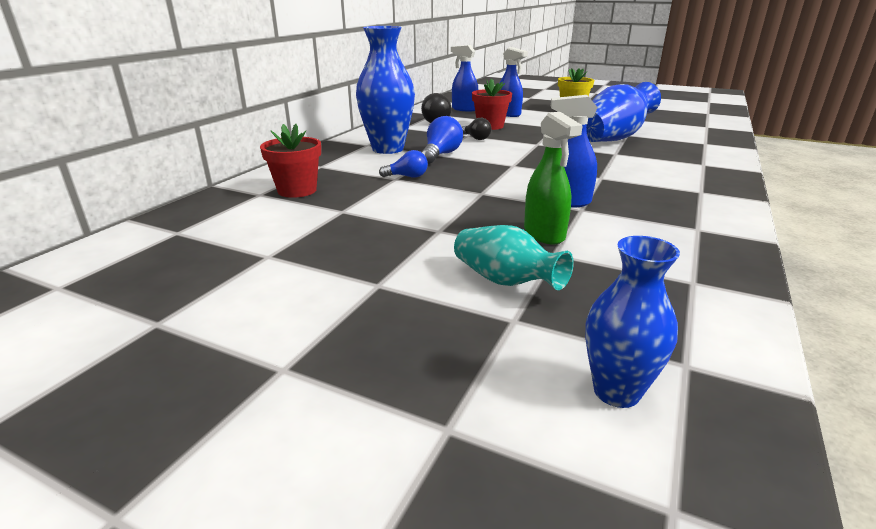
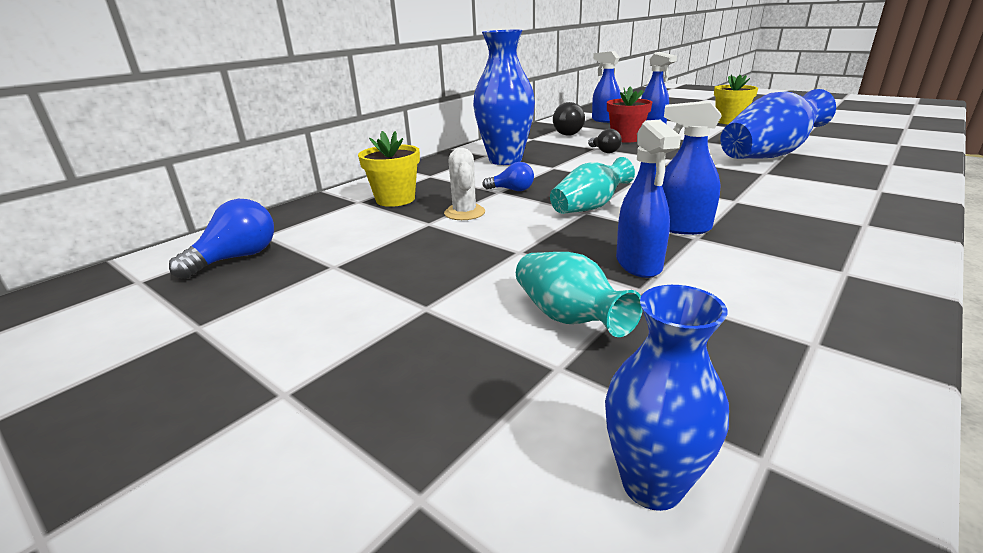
camera: 15 degrees right, 0 degrees up
red flower pot [260,124,321,198] -> yellow flower pot [358,131,420,207]
blue light bulb [422,116,463,164] -> blue light bulb moved to [169,199,274,279]
green spray bottle [524,112,583,245] -> blue spray bottle [616,120,681,278]
none -> white cactus [444,148,485,220]
none -> turquoise vase [550,157,635,214]

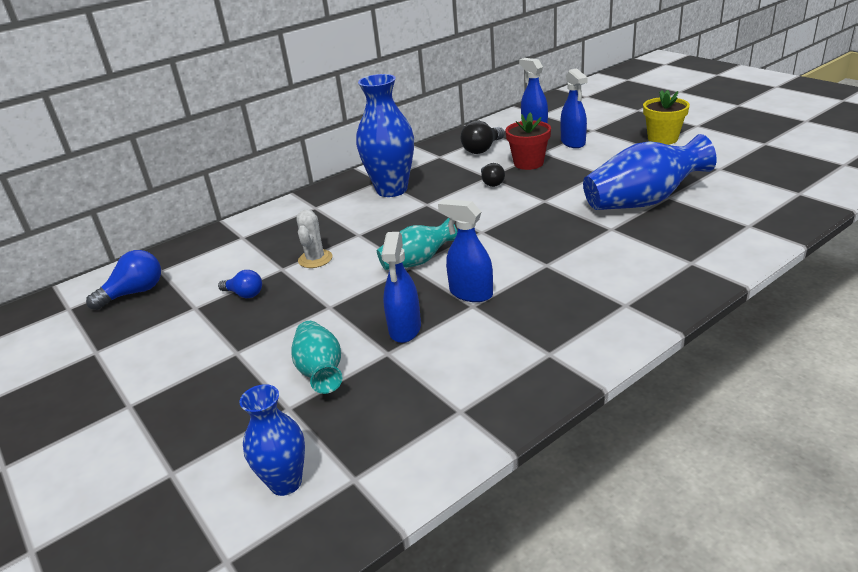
camera: 15 degrees right, 5 degrees up
yellow flower pot [358,131,420,207] -> none
blue light bulb [482,162,534,191] -> blue light bulb moved to [218,270,262,298]

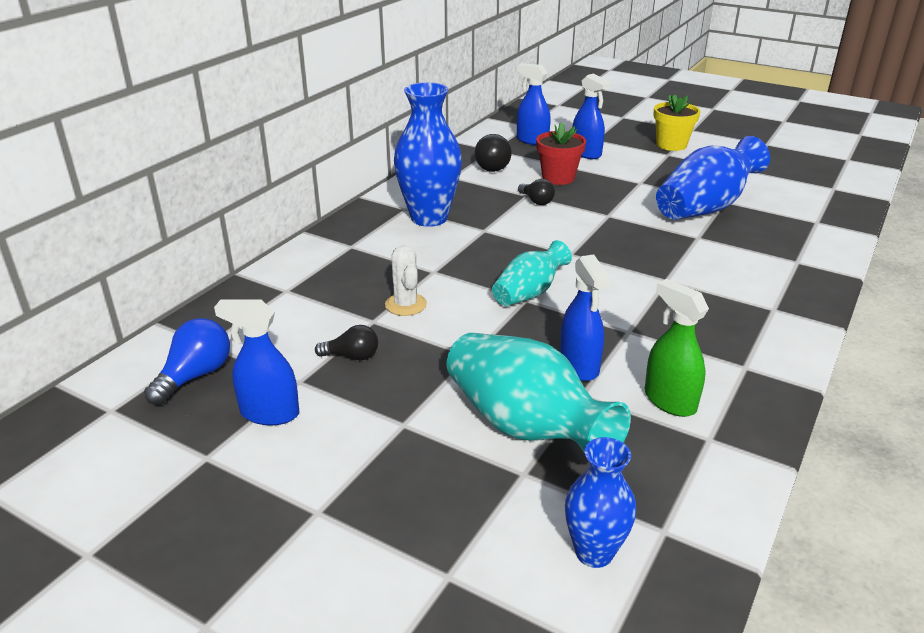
camera: 25 degrees left, 0 degrees up
blue light bulb [218,270,262,298] -> black light bulb [315,325,378,360]
turquoise vase [291,321,343,394] -> turquoise vase [446,333,631,453], size x1.70
blue spray bottle [438,199,493,302] -> blue spray bottle moved to [214,299,299,425]
none -> green spray bottle [645,279,709,417]

